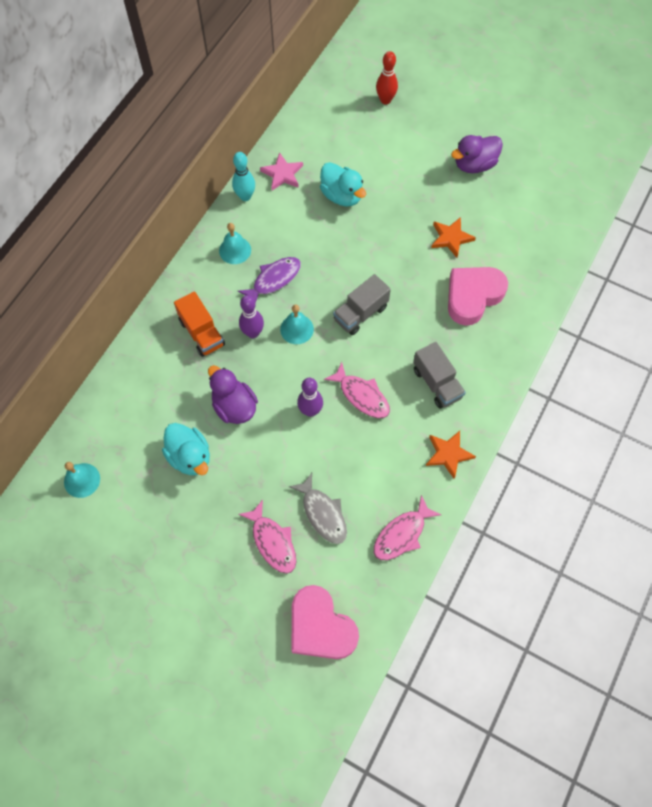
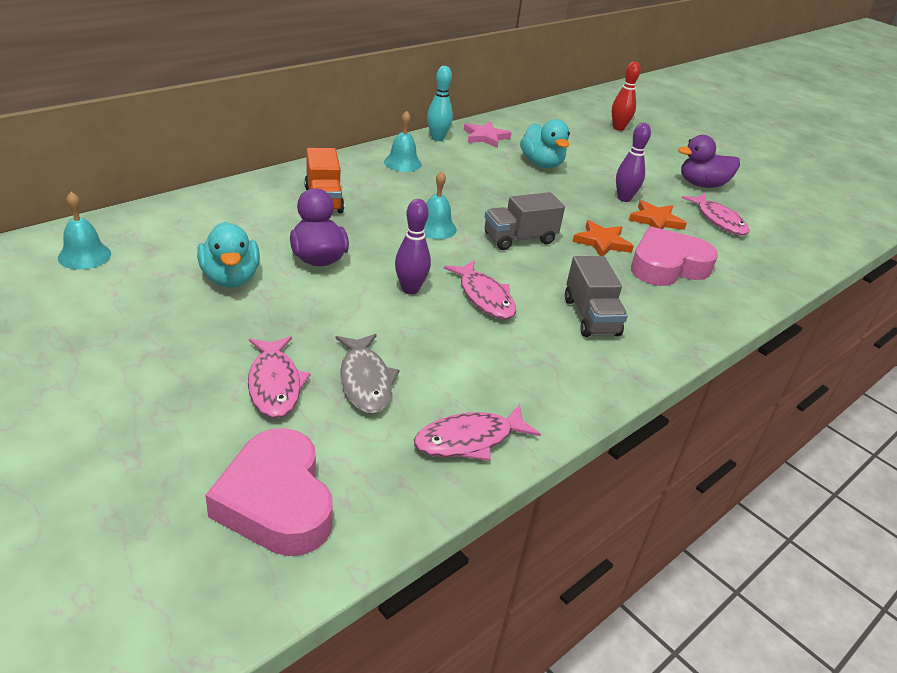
camera: 15 degrees right, 30 degrees down
purple fish [238,257,301,302] -> none
purple bowling pin [239,295,264,338] -> purple bowling pin moved to [616,123,651,202]
orange star [426,431,476,479] -> orange star moved to [572,220,634,256]
none -> pink fish [681,193,749,236]

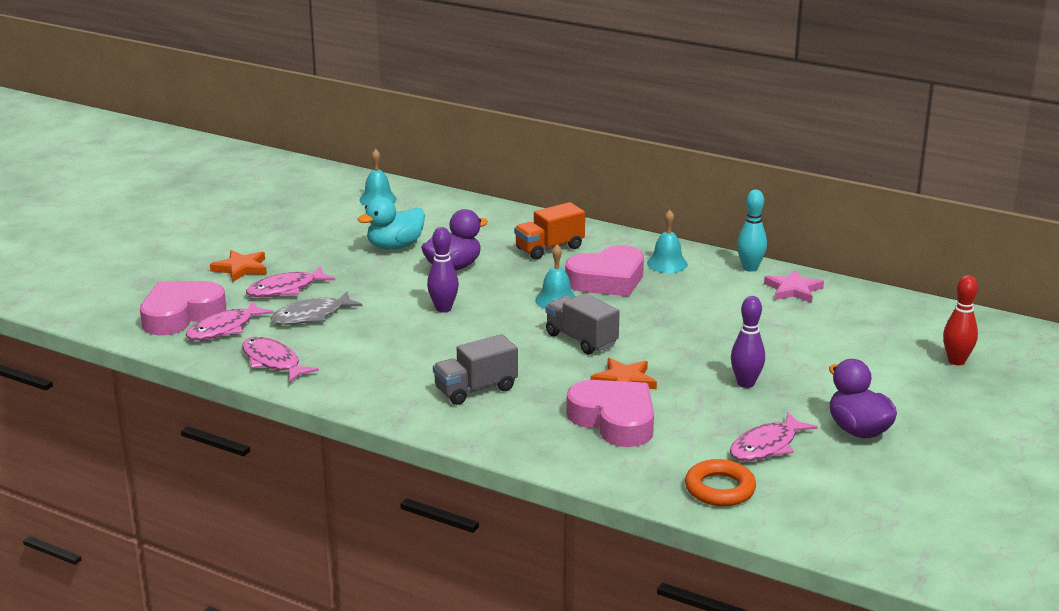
camera: 75 degrees right, 10 degrees down
pink fish [444,260,516,319] -> pink fish moved to [186,301,274,341]
turquoise duck [520,119,570,168] -> none
orange star [629,200,687,230] -> orange star moved to [210,250,267,282]
none -> pink heart [565,245,644,296]
none -> orange ring [685,459,756,506]

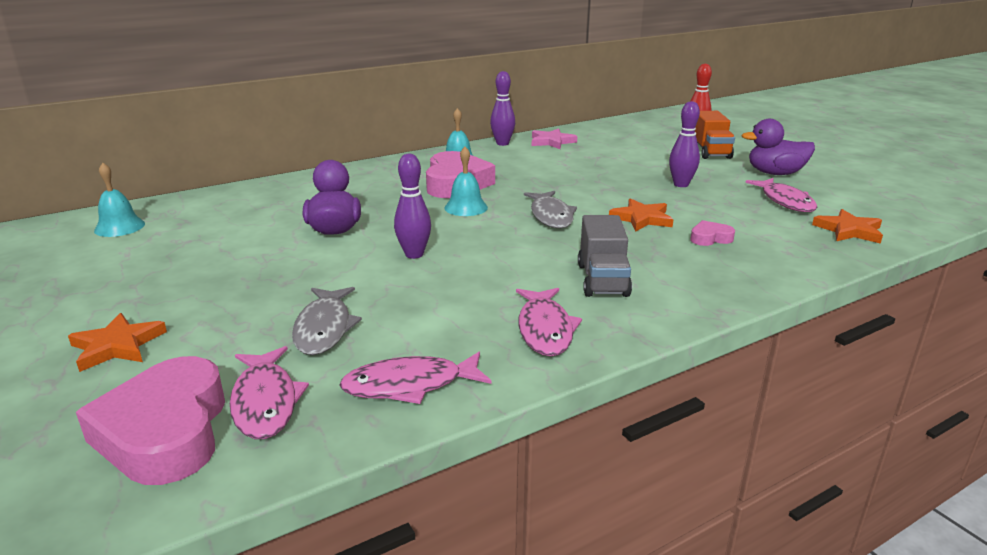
camera: 60 degrees left, 0 degrees up
pink fish [246,266,335,297] -> pink fish moved to [516,288,582,356]
turquoise duck [357,197,425,250] -> none
orange truck [514,202,585,260] -> orange truck moved to [695,111,735,159]
grey truck [545,293,620,354] -> grey fish [524,191,577,228]
pink heart [566,380,654,447] -> pink heart [690,220,735,246], size x0.45
orange ring [685,459,756,506] -> orange star [812,209,883,244]
turquoise bowling pin [737,190,767,272] -> purple bowling pin [490,71,515,146]

